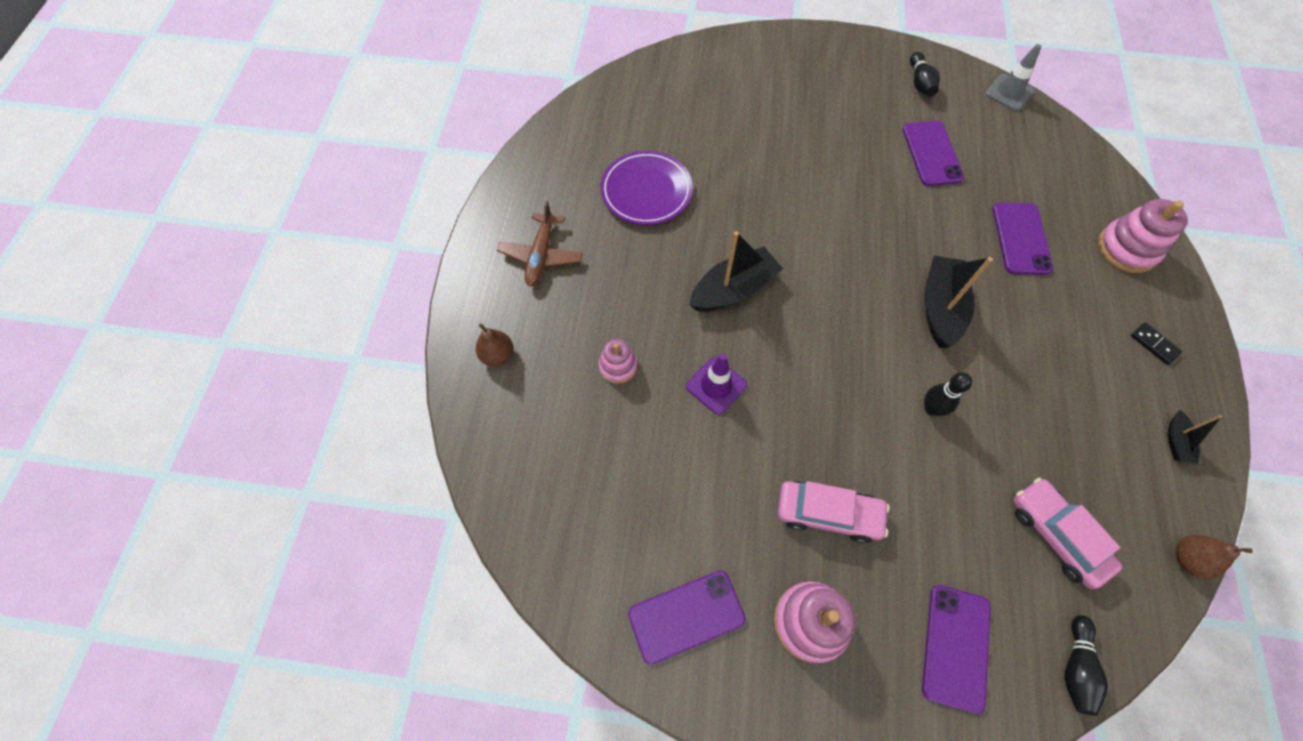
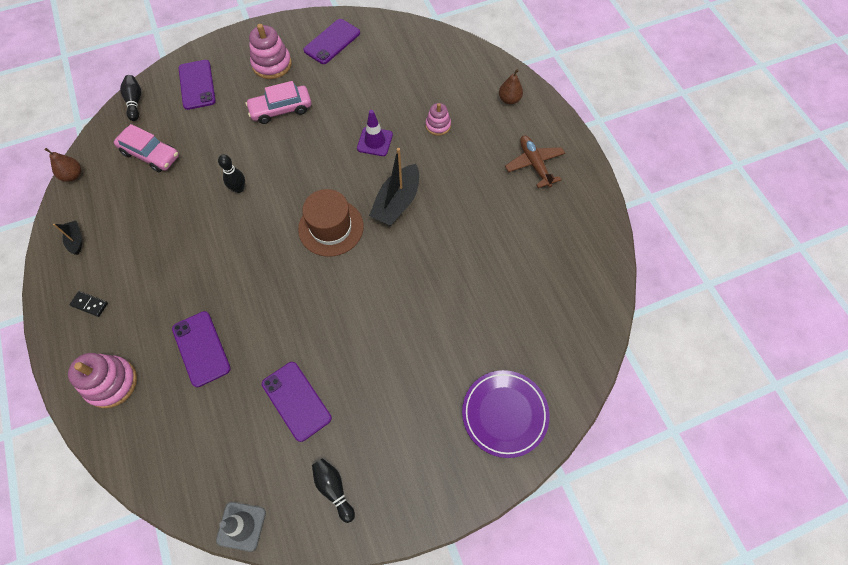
camera: 150 degrees right, 0 degrees up
purple plate [600,151,693,225] -> purple plate moved to [462,370,550,458]
black boat [925,256,993,348] -> none
none -> brown hat [298,189,364,257]

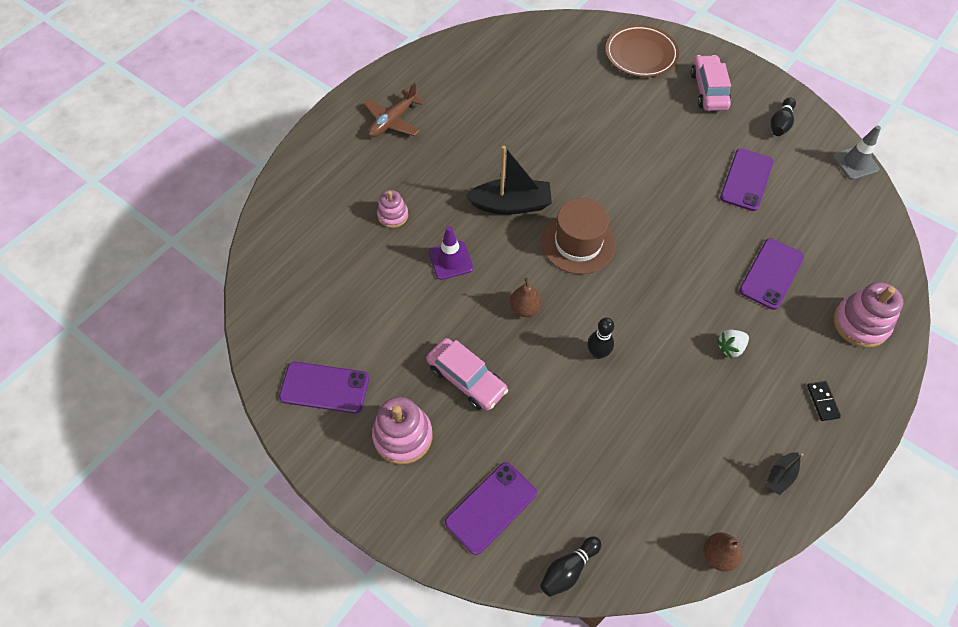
camera: 120 degrees left, 5 degrees down
pink car [114,124,179,172] -> pink car moved to [691,55,731,111]
purple plate [462,370,550,458] -> brown plate [605,25,679,77]
brown pear [499,69,523,104] -> brown pear moved to [510,278,542,317]
none -> white strawberry [717,330,749,359]

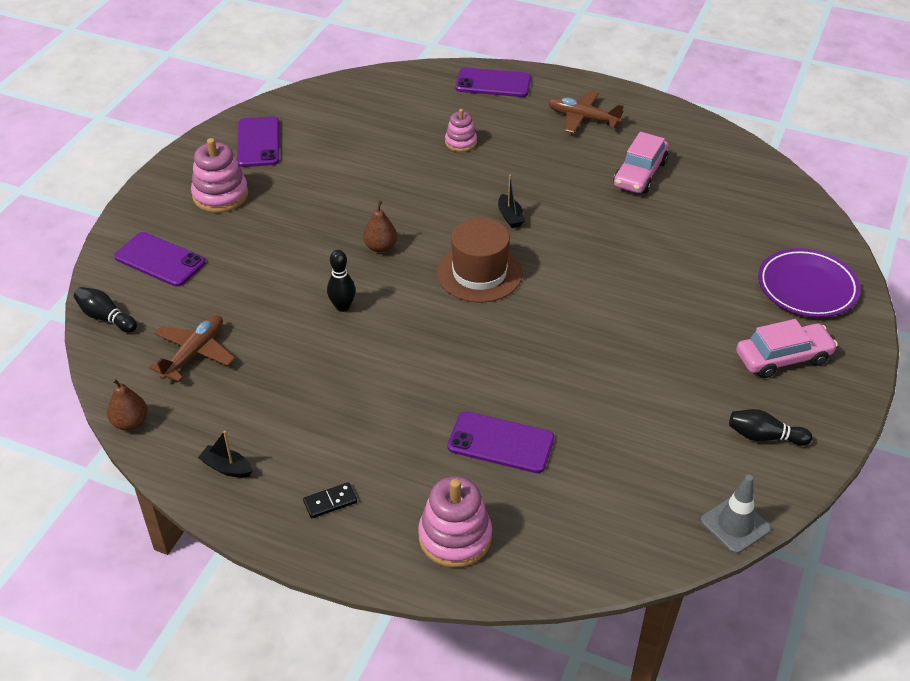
camera: 75 degrees right, 15 degrees down
pink car [426,338,508,411] -> pink car moved to [613,132,669,193]
purple traffic cone [429,226,473,280] -> none
black boat [465,146,552,215] -> black boat [498,174,525,228], size x0.50
brown plate [605,25,679,77] -> purple plate [758,248,860,317]
white strawberry [717,330,749,359] -> none
purple phone [720,148,773,211] -> purple phone moved to [456,68,531,97]
none -> brown plane [149,315,235,382]

